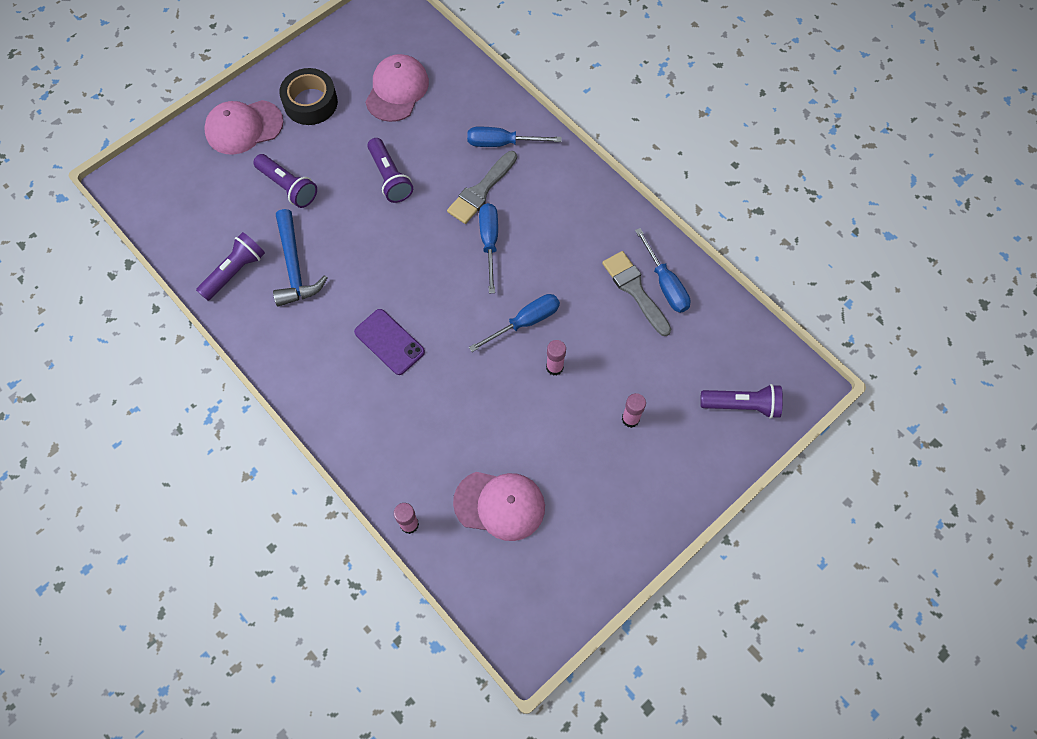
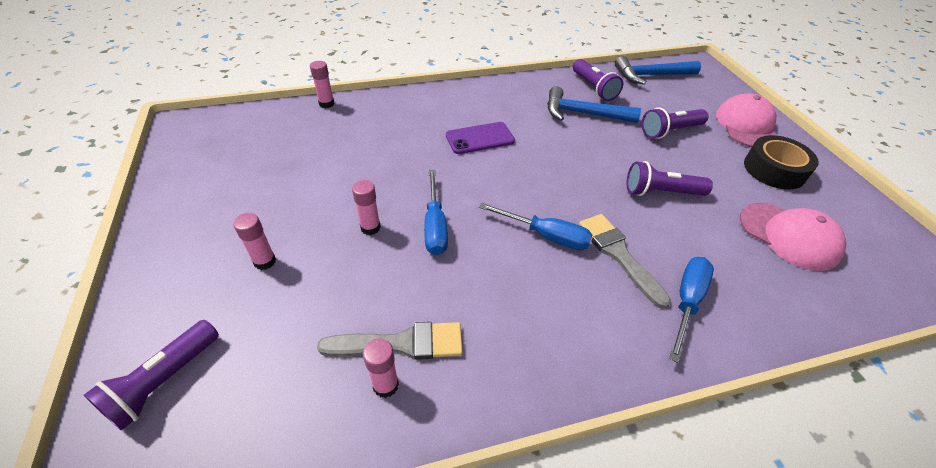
camera: 115 degrees right, 20 degrees down
pink cap [453,472,545,541] -> none
blue screwdriver [635,228,691,313] -> pink glue stick [363,338,399,398]
none -> blue hammer [615,56,701,85]

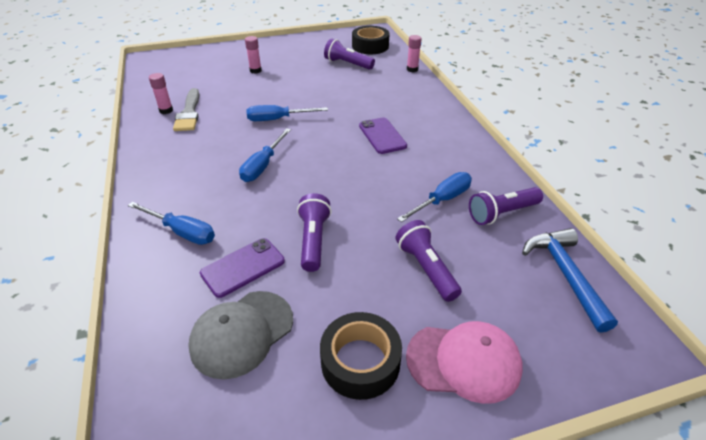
camera: 90 degrees right, 5 degrees down
purple flashlight [84,320,219,431] -> purple flashlight moved to [324,38,375,70]
pink glue stick [352,180,381,235] -> none
blue hammer [547,86,641,123] -> blue screwdriver [397,172,472,222]
grey brush [579,214,671,309] -> none
pink cap [740,202,846,271] -> grey cap [188,291,293,379]
none -> purple phone [200,238,285,298]
none -> black tape [352,26,390,54]

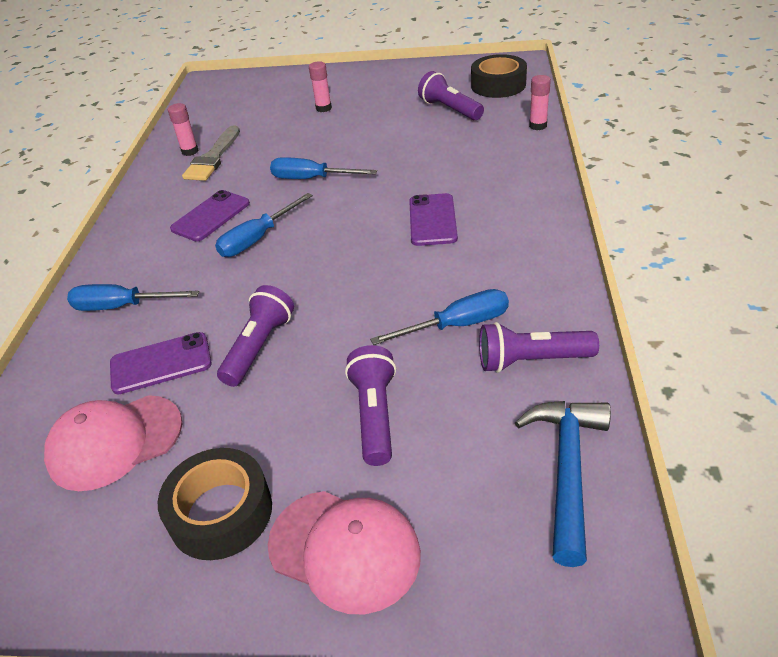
camera: 25 degrees right, 0 degrees up
blue screwdriver [128,202,215,245] -> blue screwdriver turned 135 degrees clockwise [67,284,199,311]
grey cap [188,291,293,379] -> pink cap [44,395,182,491]
none -> purple phone [170,190,250,242]

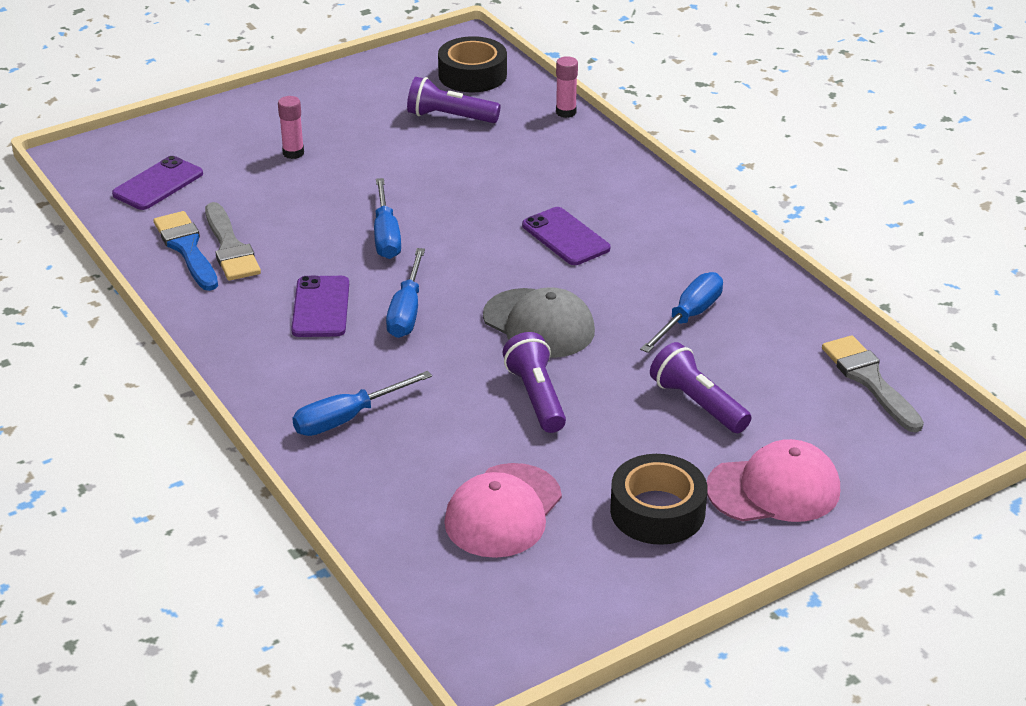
camera: 40 degrees left, 5 degrees down
purple phone [110,332,212,394] -> purple phone moved to [112,156,203,210]
pink glue stick [168,103,199,156] -> blue brush [153,211,218,291]
blue screwdriver [270,158,377,179] -> blue screwdriver turned 75 degrees counterclockwise [374,178,401,259]
purple flashlight [479,322,599,373] -> none
blue hammer [515,401,611,567] -> grey brush [822,335,924,433]
none -> grey cap [483,287,595,358]

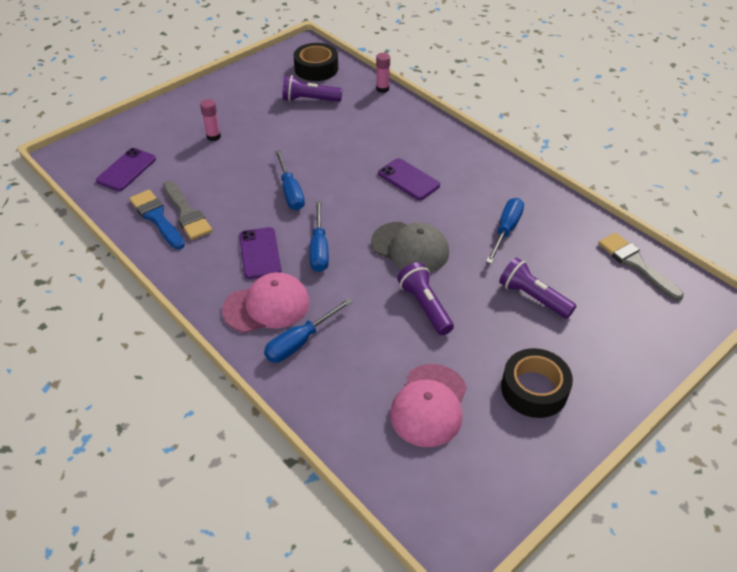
camera: 10 degrees left, 10 degrees up
pink cap [707,439,840,522] -> pink cap moved to [222,272,309,333]

